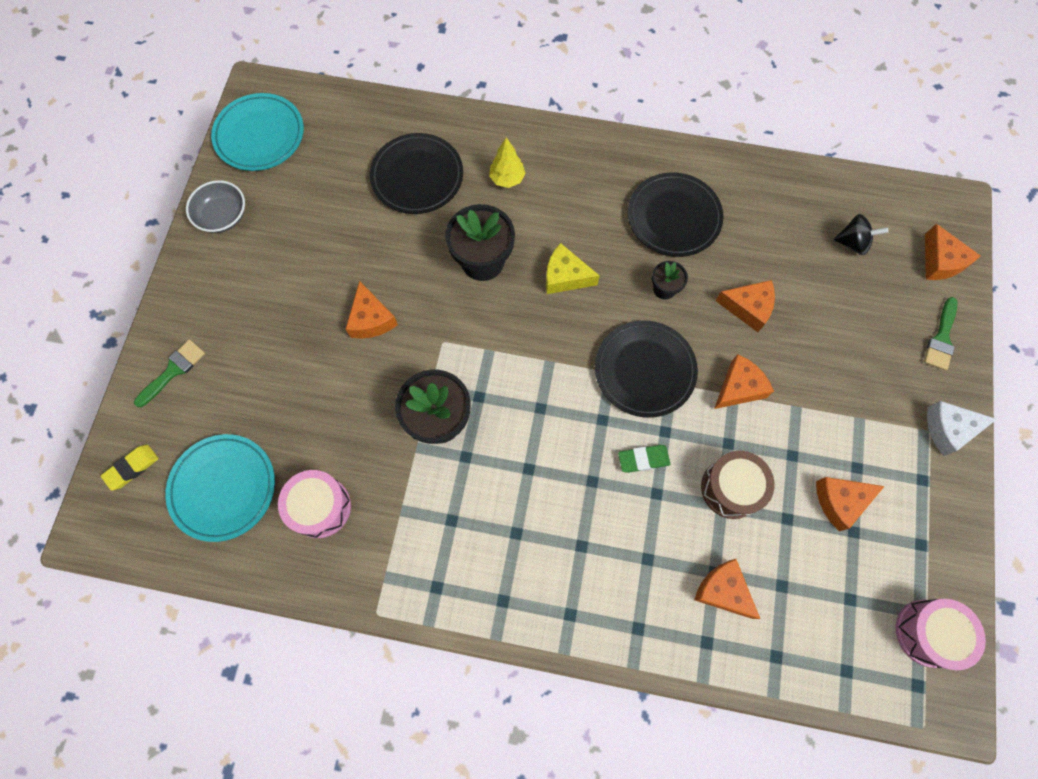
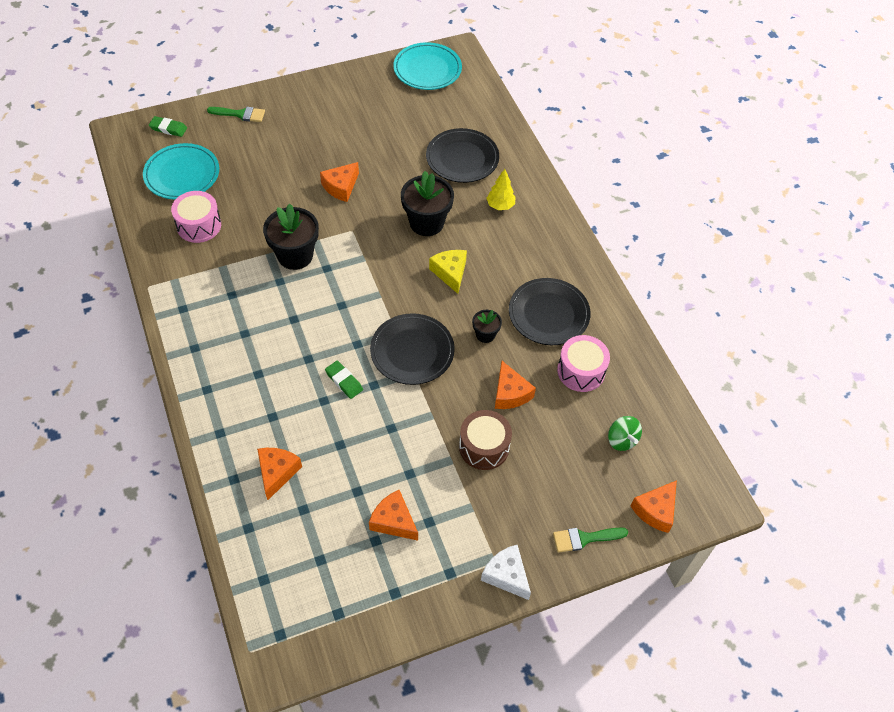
camera: 55 degrees right, 15 degrees down
yellow eraser [101,445,159,491] -> green eraser [149,116,187,137]
grey bowl [186,180,245,233] -> none
brown drum [701,451,775,519] -> brown drum moved to [459,410,512,470]
orange cheese [714,354,774,409] -> none
black spinning top [834,214,888,255] -> green spinning top [608,416,642,451]
pink drum [896,599,986,670] -> pink drum moved to [557,335,610,392]

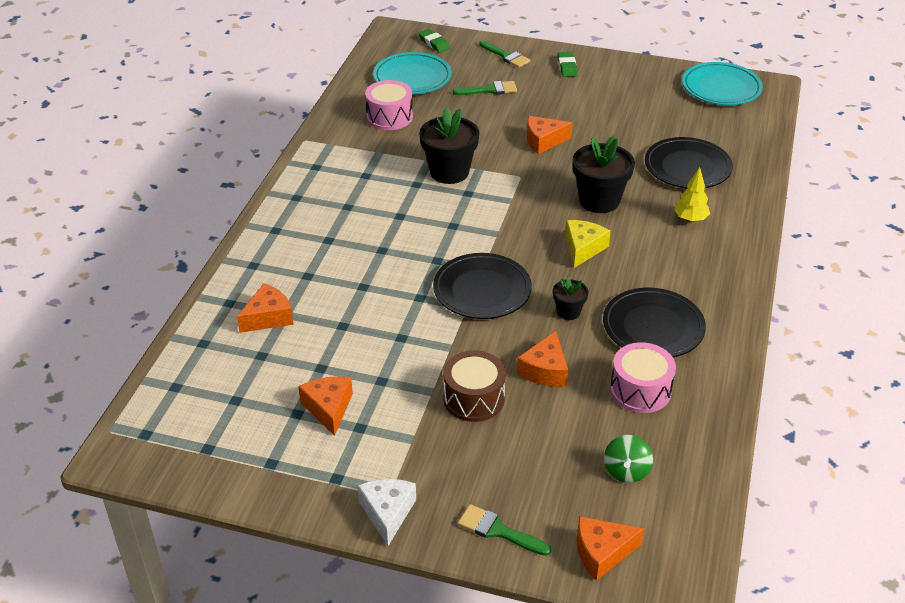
camera: 40 degrees right, 15 degrees down
green eraser [325,360,363,399] -> green eraser moved to [557,52,578,77]
none -> green brush [453,81,517,95]

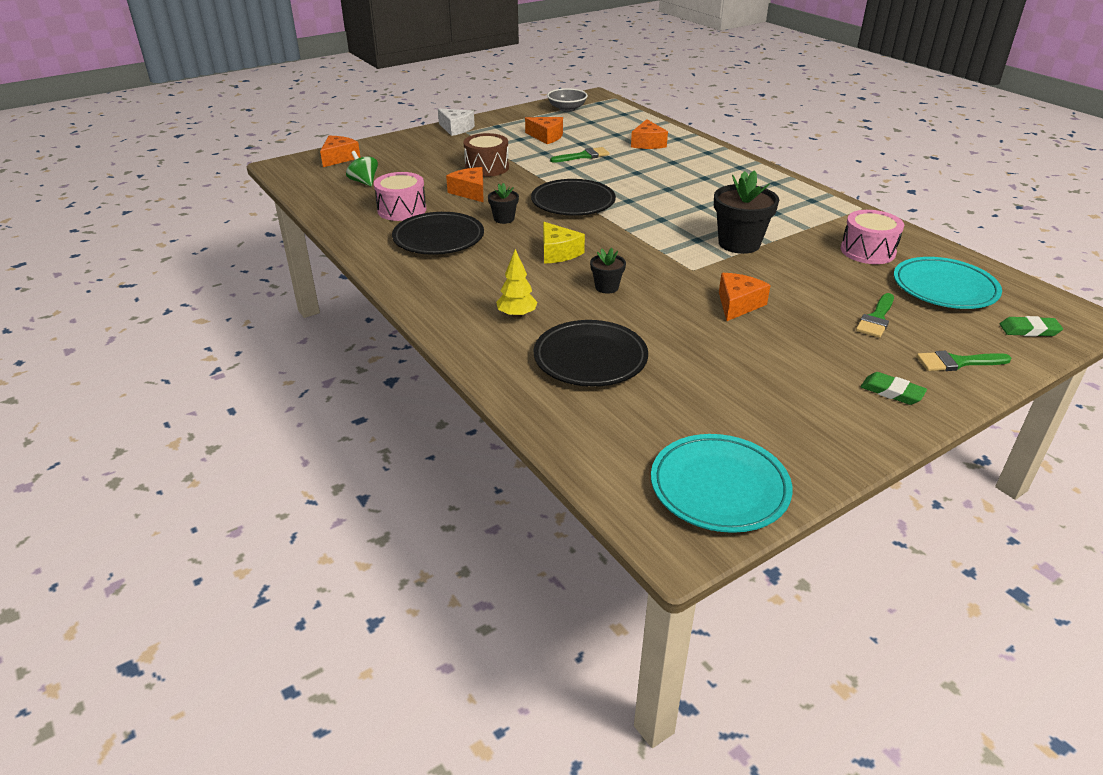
camera: 130 degrees right, 5 degrees down
green brush [458,504,551,556] -> green brush moved to [550,147,610,163]
black flower pot [573,136,635,213] -> black flower pot [590,248,626,294], size x0.52
none -> grey bowl [547,88,588,112]

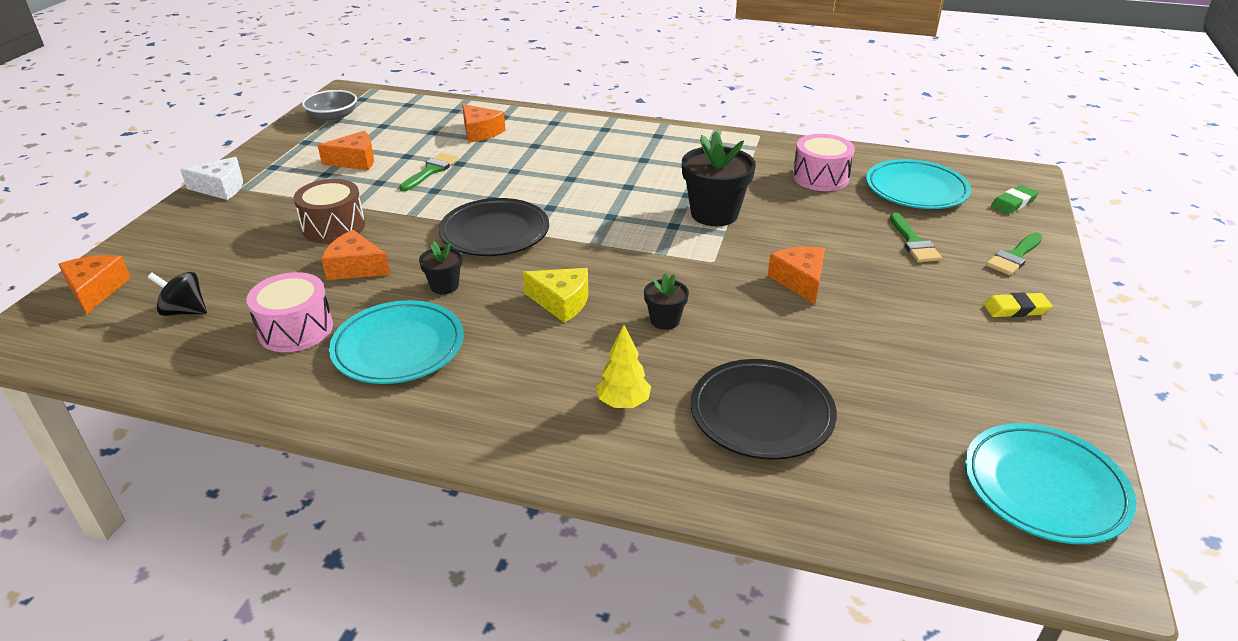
camera: 40 degrees left, 0 degrees up
green spinning top [346,151,378,187] -> black spinning top [148,272,207,316]
black plate [392,212,484,255] -> turquoise plate [329,300,464,384]
green eraser [861,372,927,405] -> yellow eraser [983,292,1053,317]

